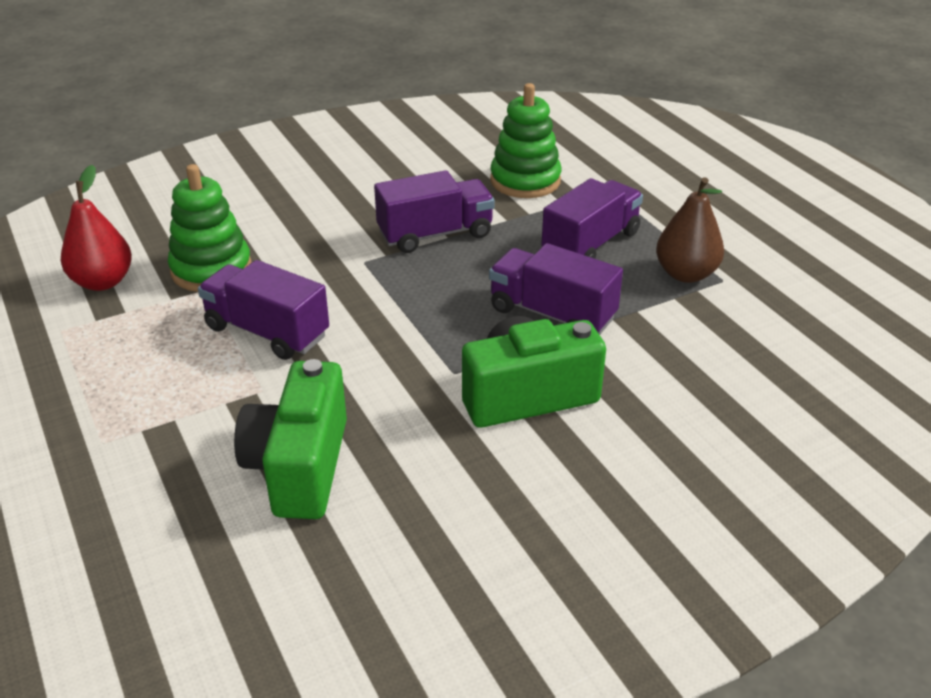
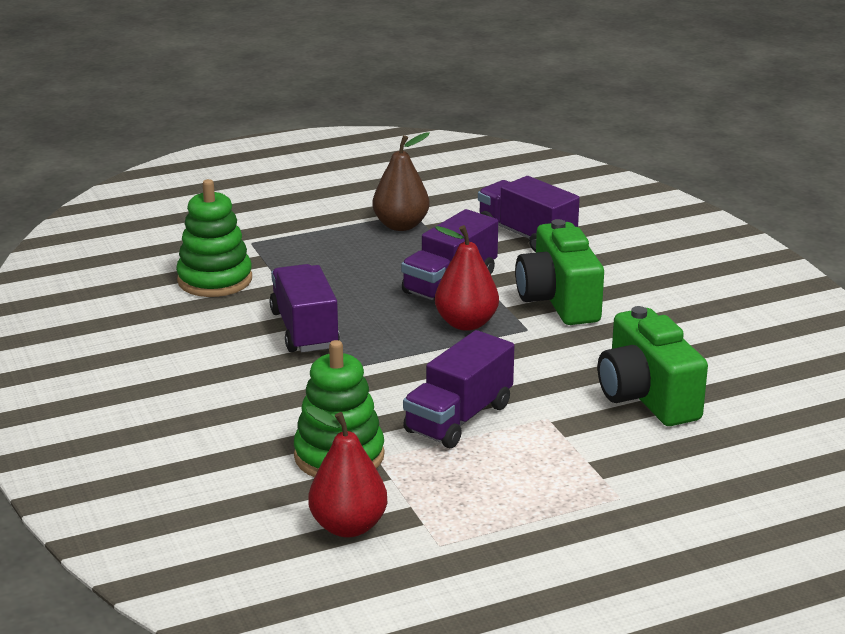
camera: 85 degrees left, 10 degrees down
green camera [234,359,347,519] -> green camera turned 60 degrees clockwise [598,306,708,426]
purple truck [541,178,643,259] -> purple truck moved to [478,176,580,252]
none -> red pear [435,225,499,331]

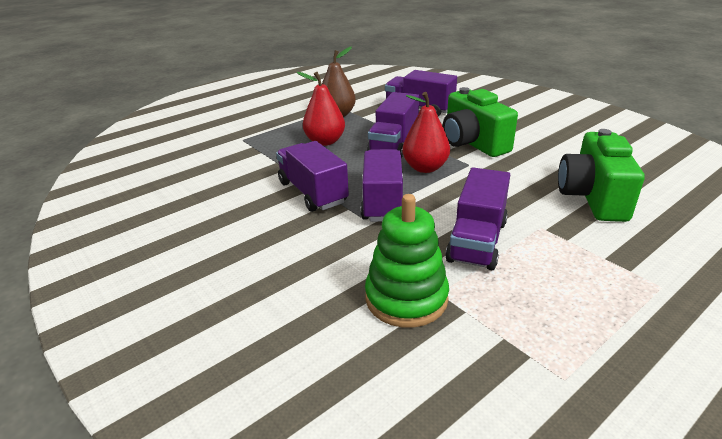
camera: 15 degrees left, 5 degrees up
green stacking toy [176,179,252,297] -> none
red pear [306,406,387,538] -> red pear moved to [296,72,345,146]
green camera [598,306,708,426] -> green camera turned 45 degrees clockwise [558,129,645,222]
none -> purple truck [361,149,403,222]

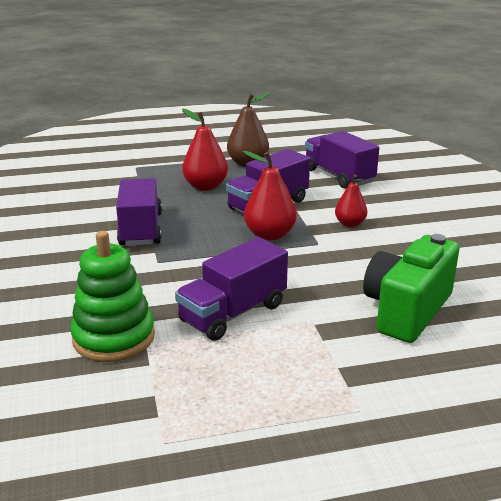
camera: 25 degrees right, 5 degrees down
purple truck [361,149,403,222] -> none
green camera [443,87,518,157] -> red pear [335,174,367,227]

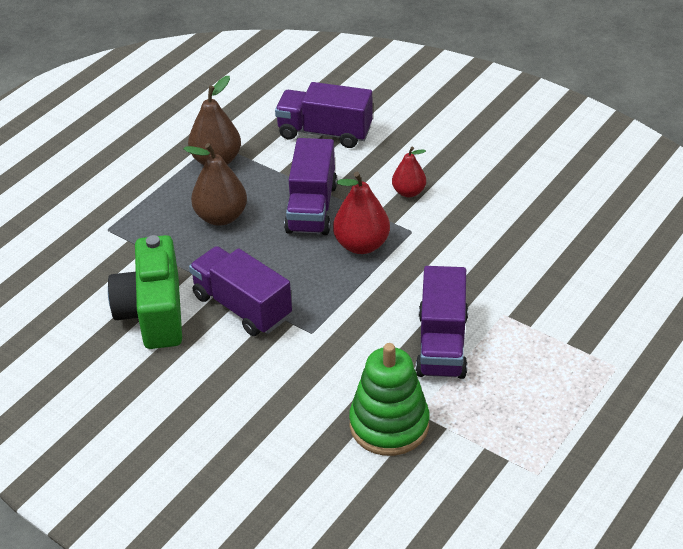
camera: 40 degrees left, 15 degrees up
red pear [182,108,228,191] -> brown pear [183,143,247,226]
green camera [363,234,460,343] -> green camera moved to [108,235,182,349]

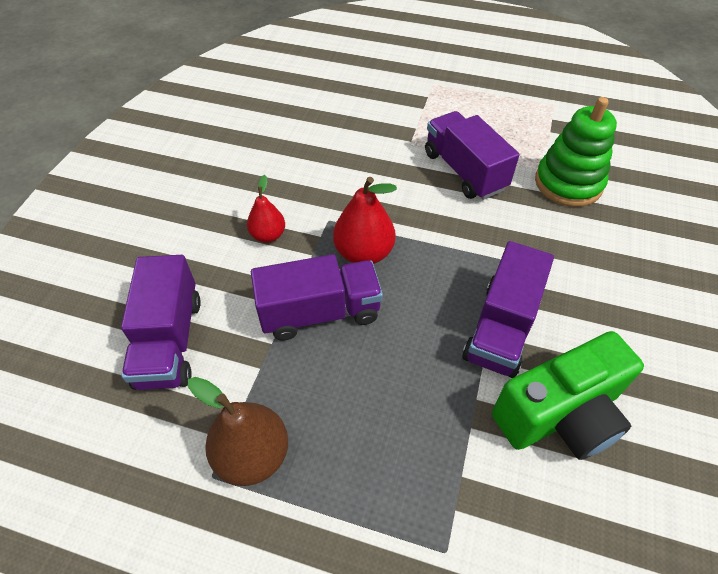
camera: 110 degrees left, 10 degrees up
brown pear [183,143,247,226] -> none
purple truck [416,266,468,379] -> purple truck turned 105 degrees counterclockwise [425,111,520,200]

